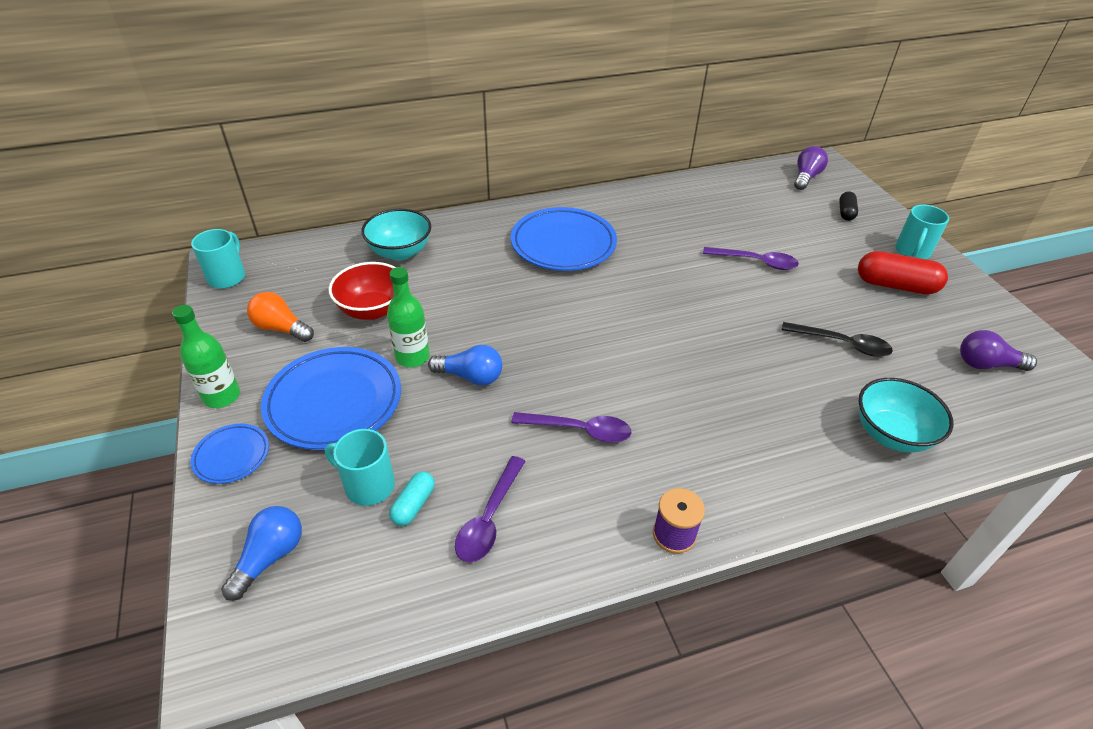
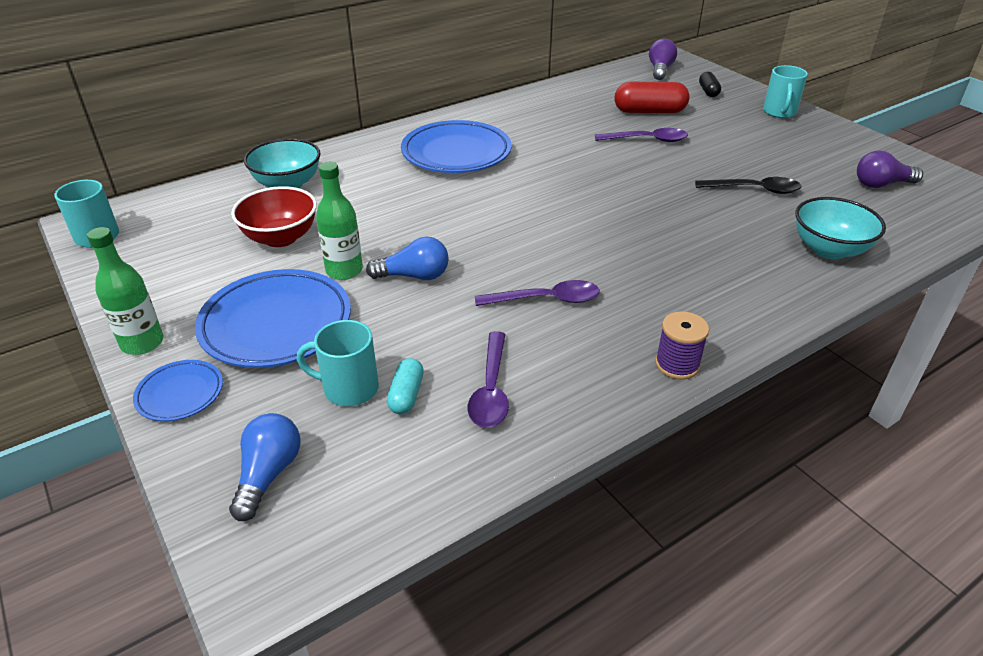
camera: 15 degrees left, 5 degrees down
orange light bulb [247,292,314,342] -> none
red capsule [858,251,948,294] -> red capsule moved to [614,82,690,113]

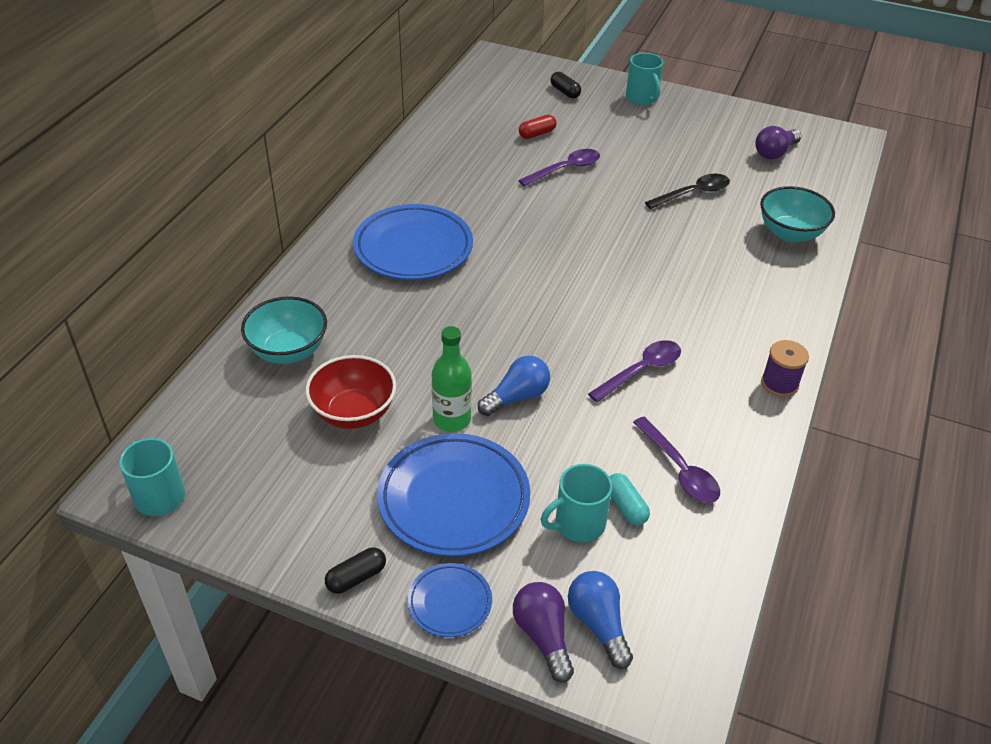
camera: 35 degrees left, 5 degrees up
green bottle [87,227,164,355] -> black capsule [325,547,386,594]
red capsule [614,82,690,113] -> red capsule [519,115,557,139], size x0.55
purple light bulb [649,39,677,80] -> purple light bulb moved to [513,582,574,682]

